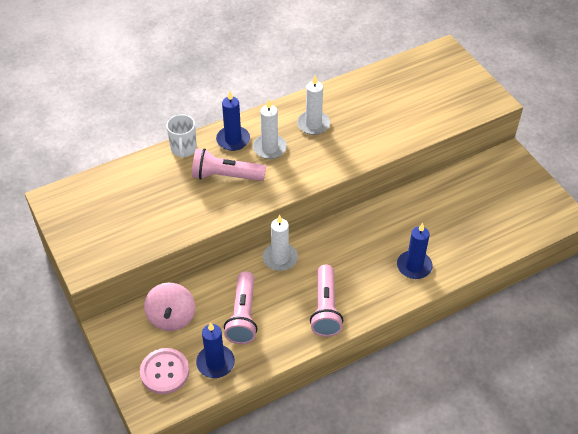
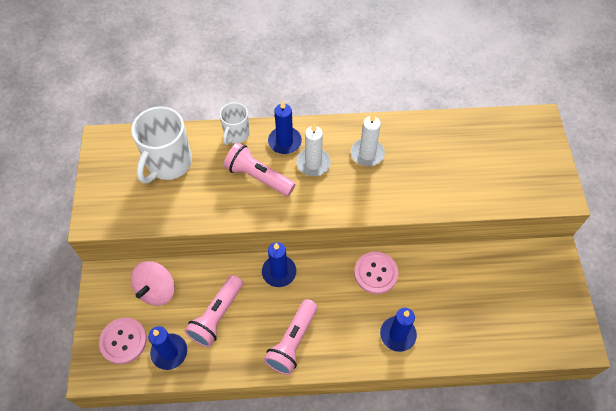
camera: 25 degrees right, 10 degrees up
white candle [263,215,298,271] -> blue candle [262,242,296,287]
none -> white mug [131,106,192,183]
none -> pink button [354,252,398,294]

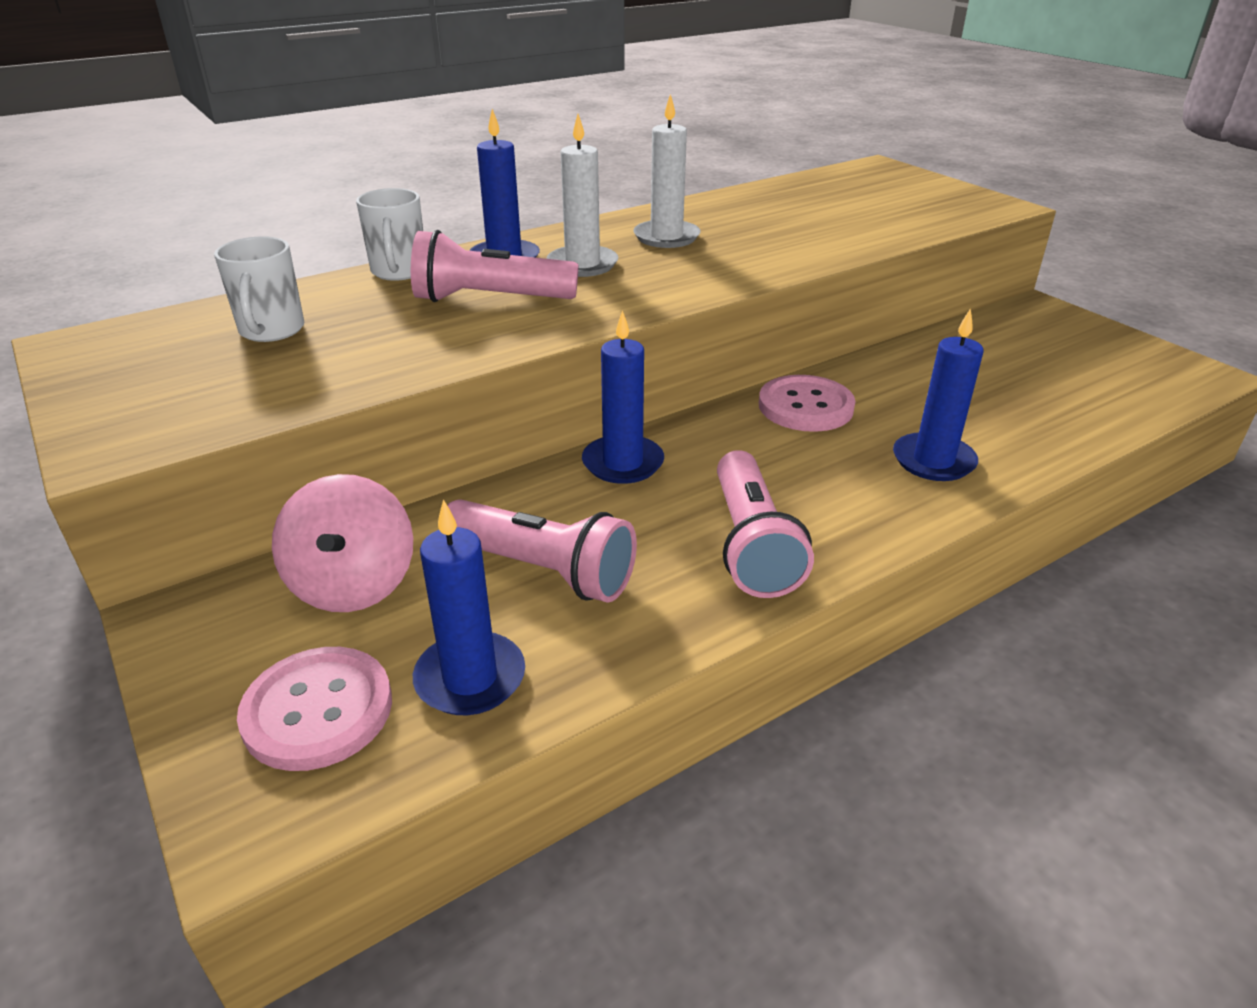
camera: 30 degrees left, 25 degrees down
white mug [131,106,192,183] -> white mug [214,236,304,342], size x0.58
pink flashlight [185,275,243,348] -> pink flashlight turned 60 degrees counterclockwise [447,499,637,603]

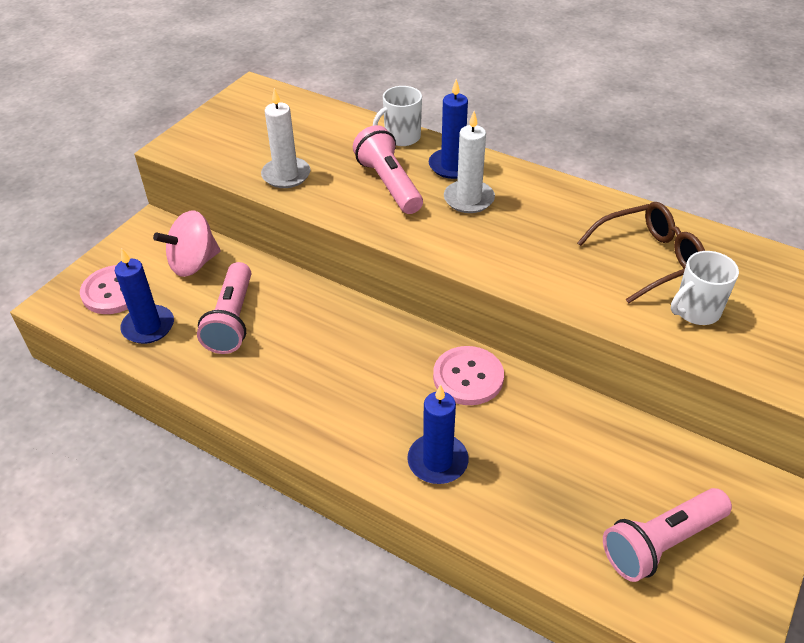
camera: 65 degrees right, 10 degrees up
white mug [214,236,304,342] -> white mug moved to [671,251,739,325]
blue candle [582,310,664,484] -> none
white candle [633,94,700,248] -> white candle moved to [261,88,310,188]
pink flashlight [717,450,814,598] -> pink flashlight moved to [603,488,732,582]
none -> brown glasses [577,202,705,304]

